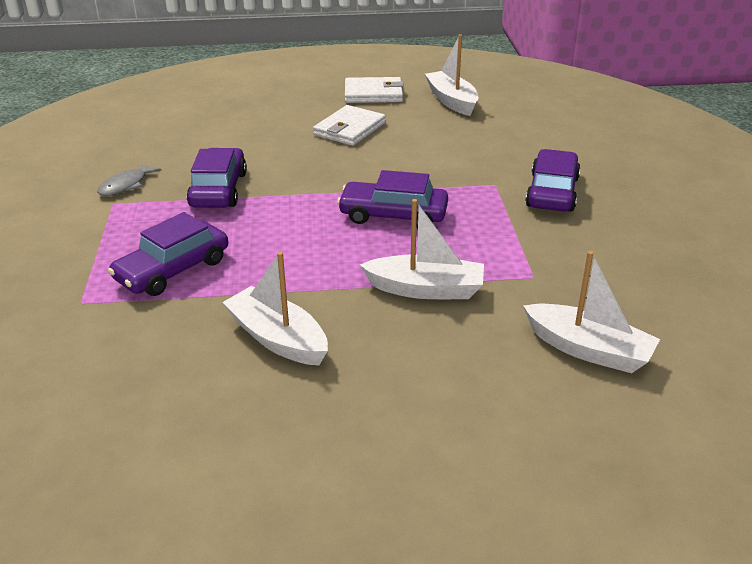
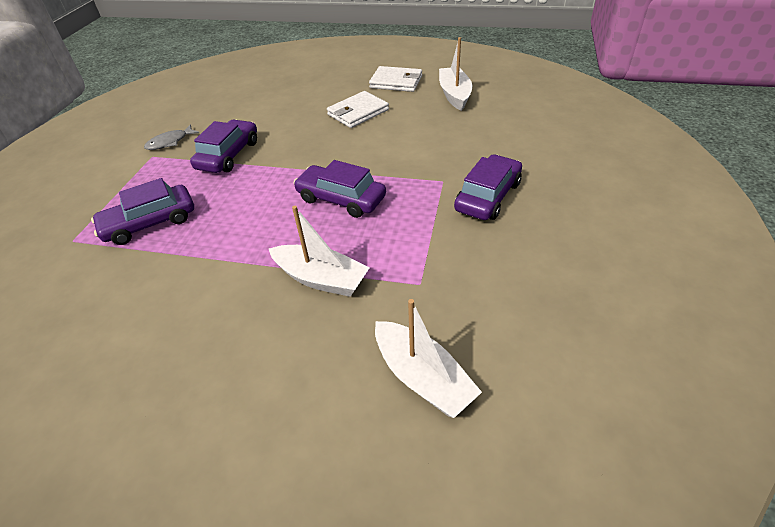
camera: 20 degrees right, 10 degrees up
white boat [222,252,328,365] -> none

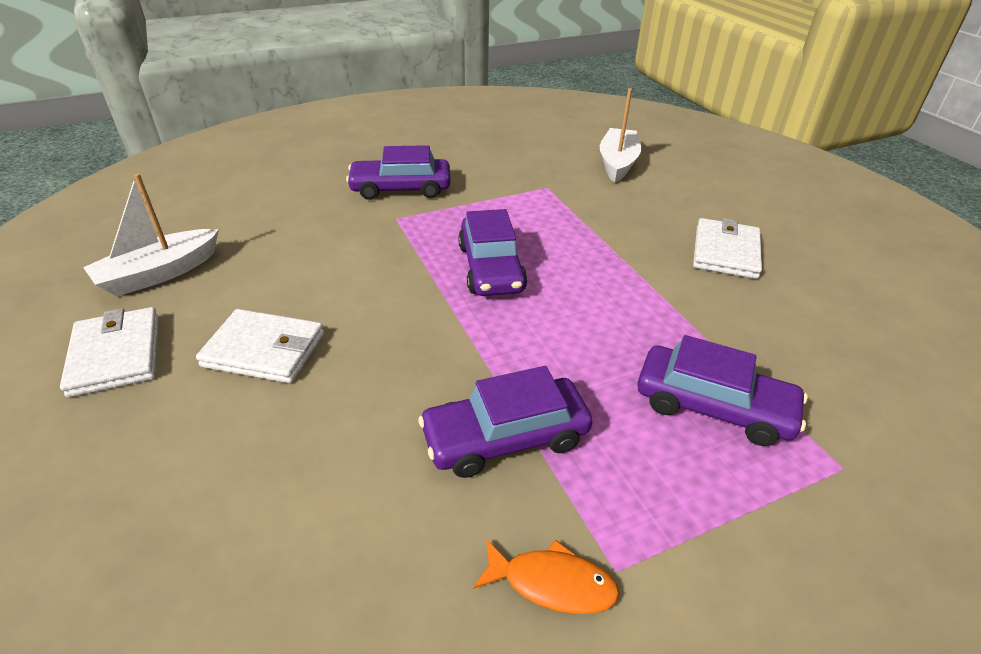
camera: 130 degrees left, 5 degrees down
grey fish [144,125,199,150] -> orange fish [473,539,619,614]
white boat [269,206,370,297] -> none
none -> white wallet [693,218,762,279]

